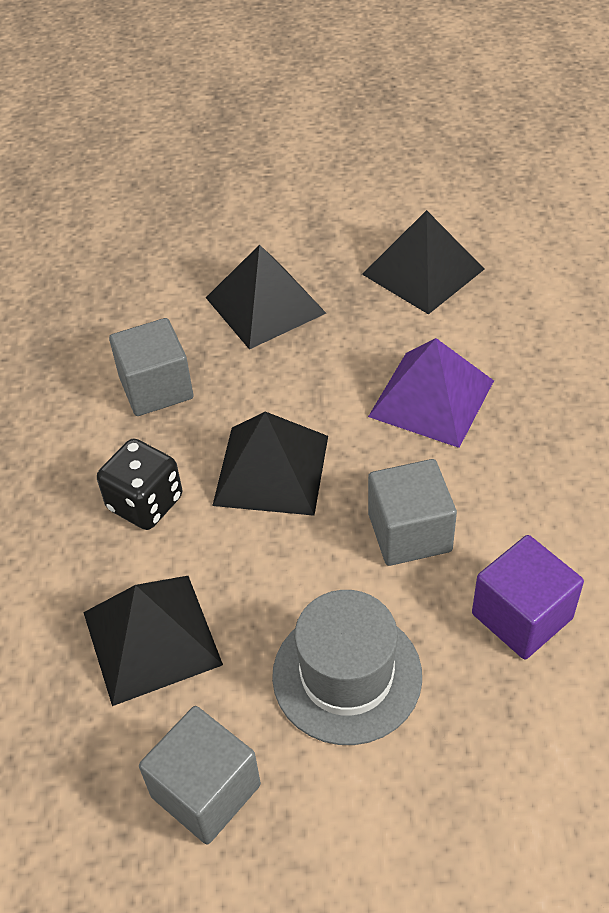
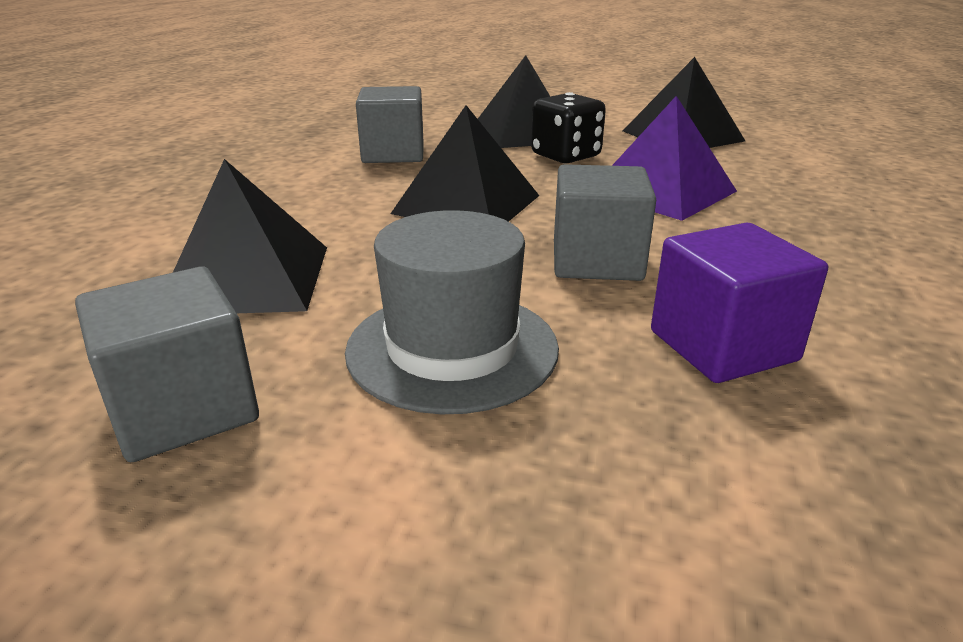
camera: 15 degrees right, 20 degrees down
black dice [97,439,182,530] -> black dice moved to [531,92,606,164]

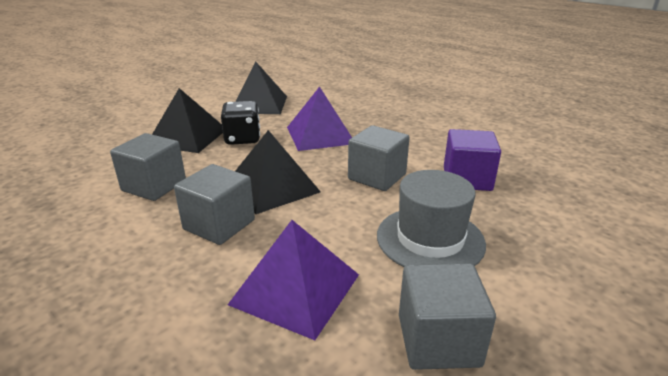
camera: 60 degrees left, 0 degrees up
black pyramid [173,159,327,313] -> purple pyramid [228,220,359,340]
none -> grey cube [174,164,255,245]

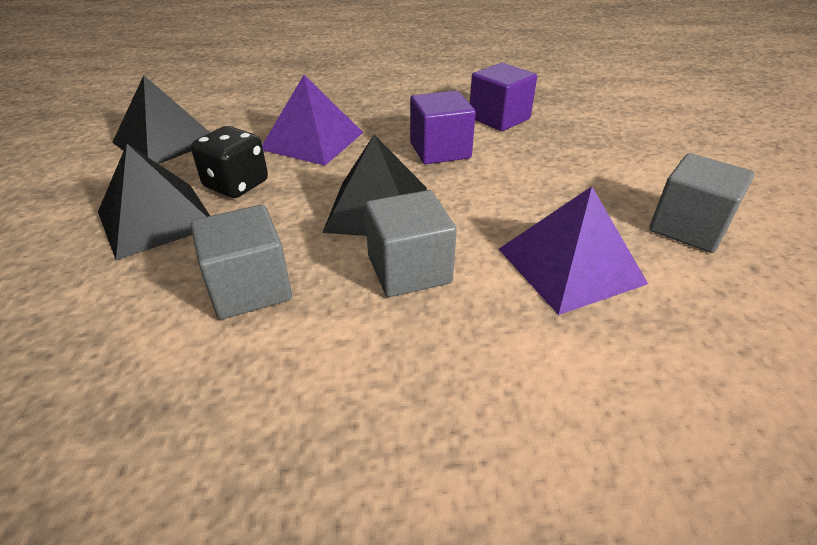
camera: 50 degrees left, 10 degrees up
grey cube [348,125,410,191] -> purple cube [410,91,476,164]
grey hat [377,170,486,267] -> none

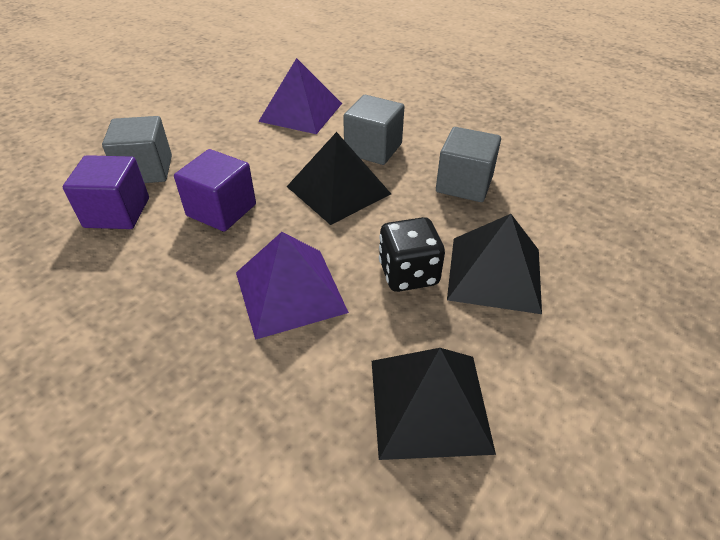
camera: 135 degrees left, 5 degrees up
grey cube [649,153,755,253] -> grey cube moved to [102,116,172,183]

